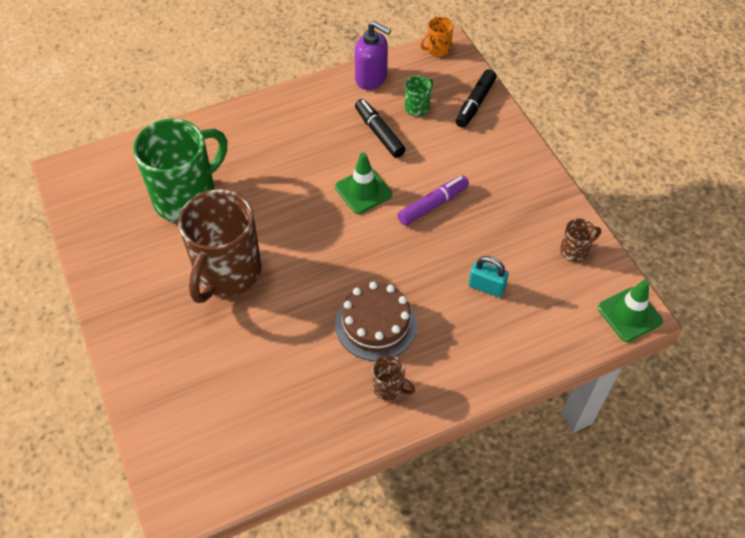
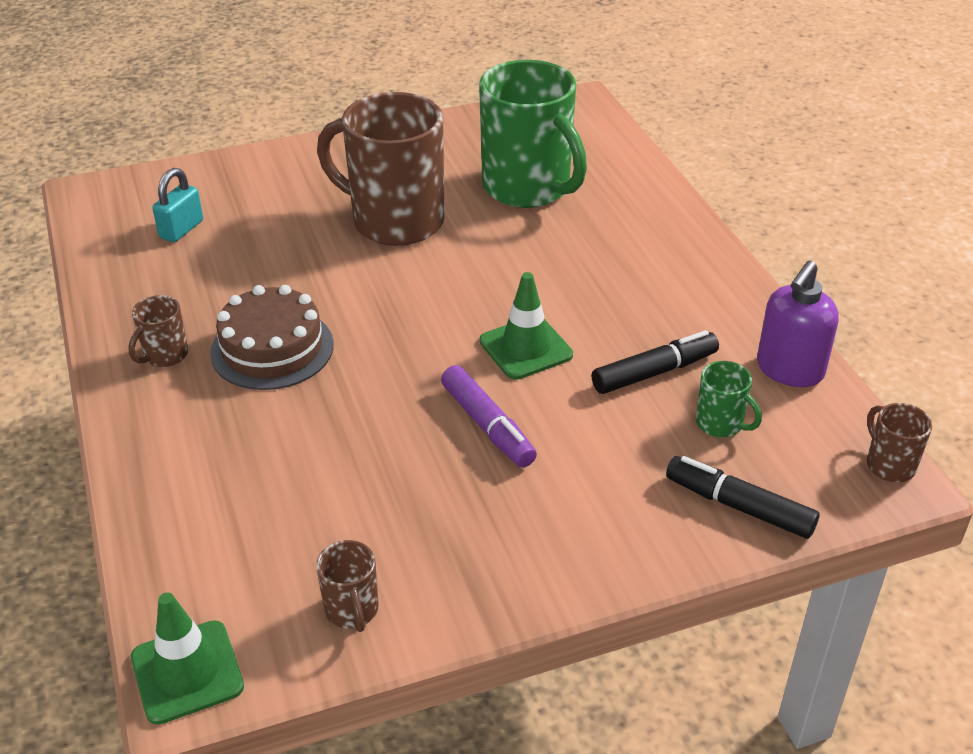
camera: 95 degrees right, 15 degrees down
orange mug [420,17,453,56] -> brown mug [867,403,932,482]
turquoise padlock [469,256,509,297] -> turquoise padlock moved to [152,168,203,242]

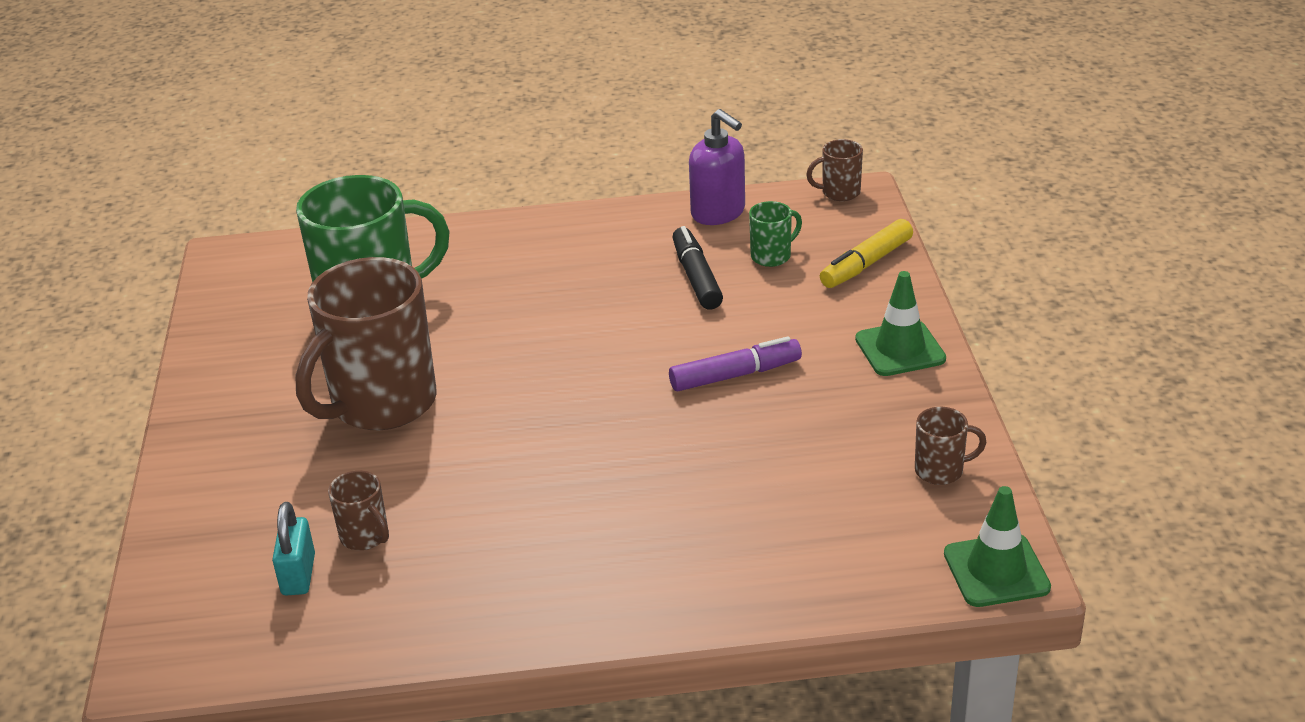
camera: 75 degrees left, 5 degrees down
brown mug [128,295,188,367] -> brown mug moved to [328,470,389,550]
turquoise padlock [152,168,203,242] -> turquoise padlock turned 45 degrees clockwise [272,502,315,595]
brown cake [210,285,334,390] -> none
green traffic cone [480,272,573,380] -> green traffic cone moved to [855,271,946,376]
black marker [666,456,820,539] -> yellow marker [820,219,913,288]

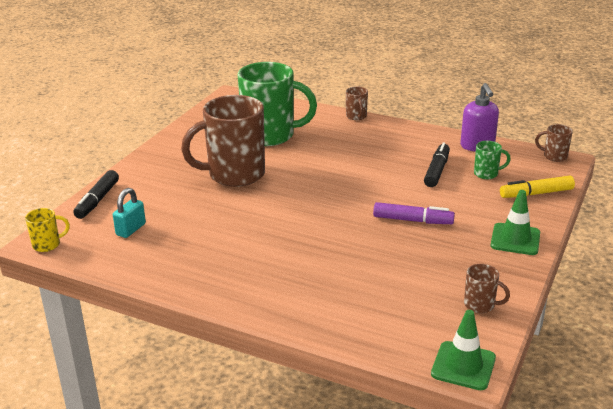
camera: 30 degrees right, 5 degrees down
brown mug [328,470,389,550] -> brown mug moved to [346,86,368,120]
none -> yellow mug [25,208,70,252]
none -> black marker [73,170,119,219]

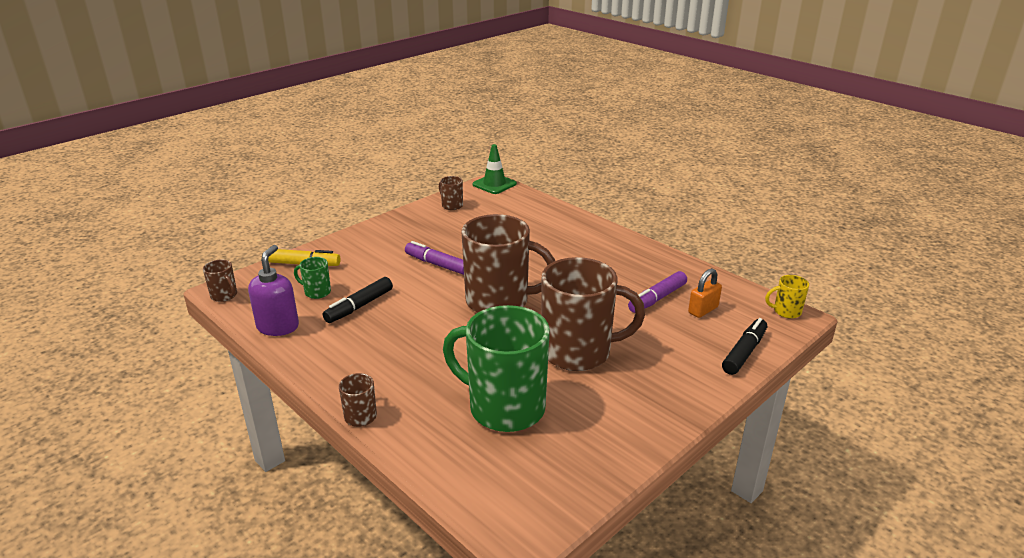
camera: 160 degrees left, 0 degrees up
turquoise padlock [113,188,146,238] -> orange padlock [688,268,722,318]
green traffic cone [491,190,540,255] -> none
none -> brown mug [461,214,555,313]
none -> purple marker [628,271,687,313]

